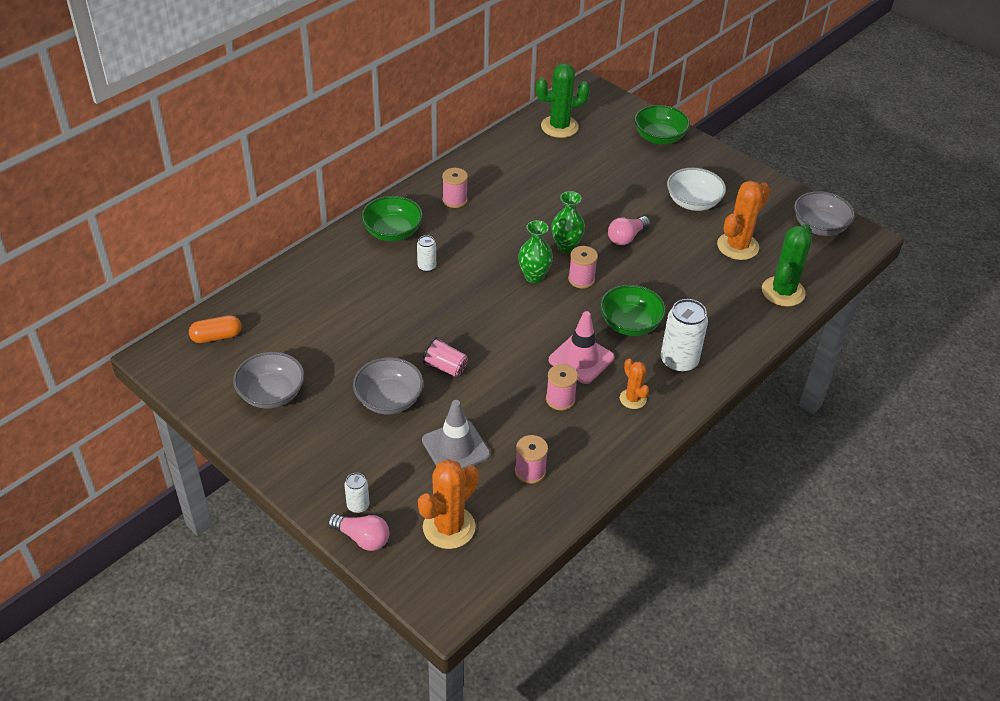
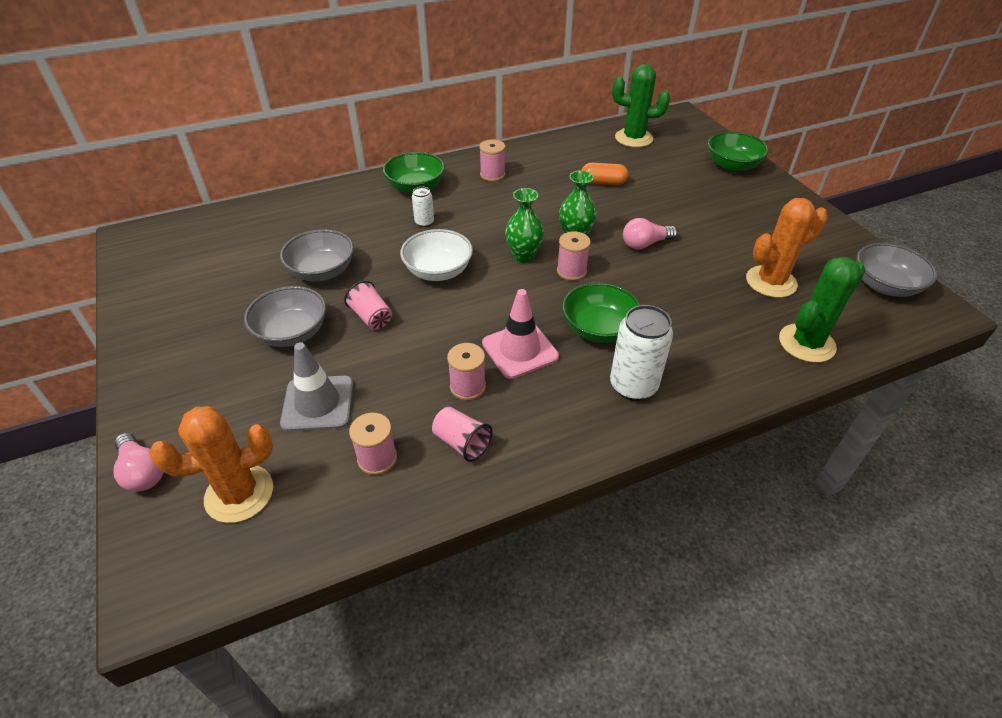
camera: 25 degrees right, 0 degrees up
orange capsule [189,315,242,343] -> orange capsule moved to [582,163,628,185]
grey bowl [233,352,305,409] -> grey bowl moved to [280,229,354,281]
white can [344,473,370,513] -> none
orange cactus [620,359,649,409] -> none
white bowl [667,168,726,211] -> white bowl moved to [400,229,473,281]
none -> pink cup [432,407,493,462]

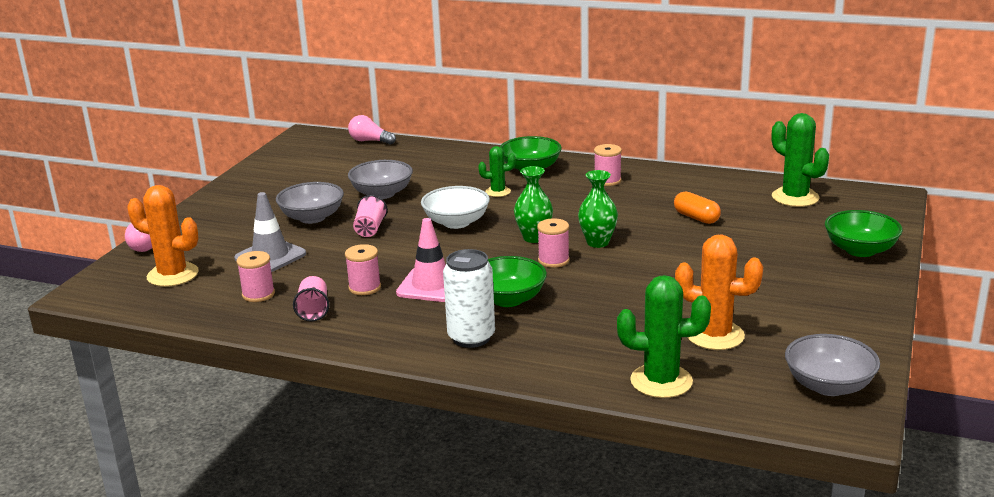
camera: 45 degrees right, 20 degrees down
white can [412,187,434,227] -> green cactus [478,146,516,197]
pink light bulb [623,218,678,249] -> pink light bulb moved to [348,115,396,145]

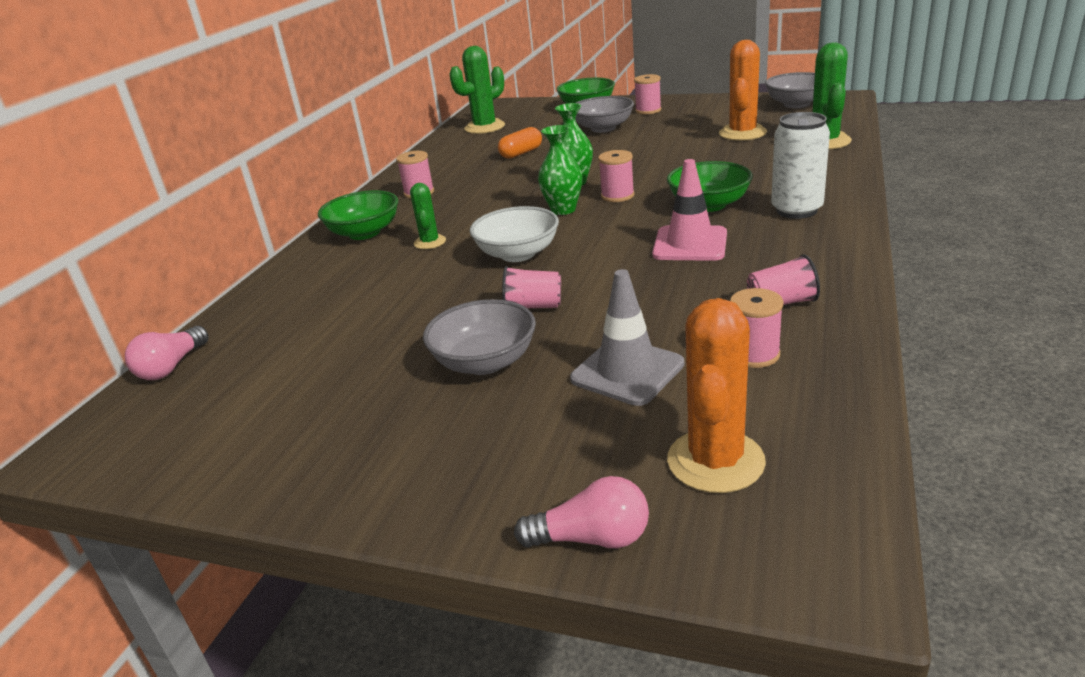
camera: 90 degrees left, 5 degrees up
pink spool [345,244,381,295] -> pink spool moved to [634,74,661,114]
grey bowl [348,160,413,199] -> grey bowl moved to [575,96,634,133]

